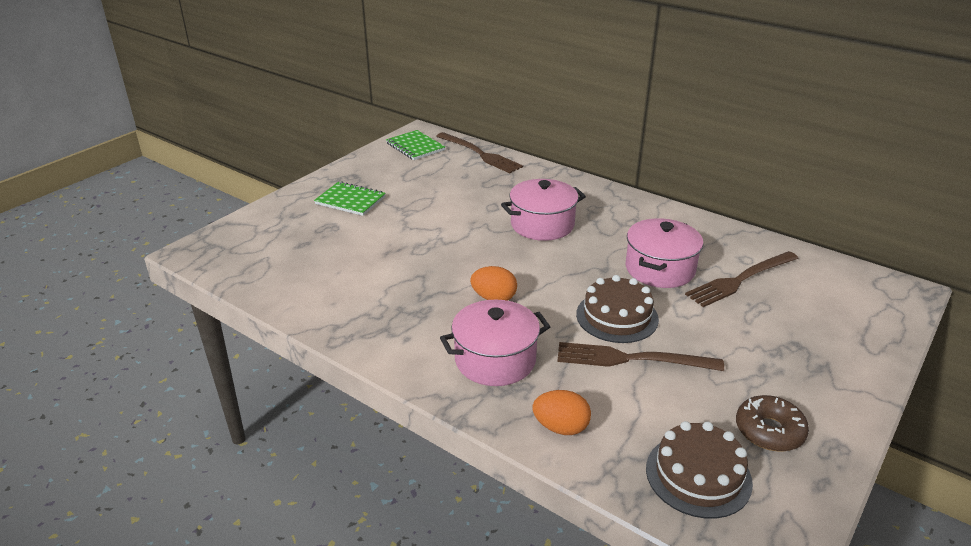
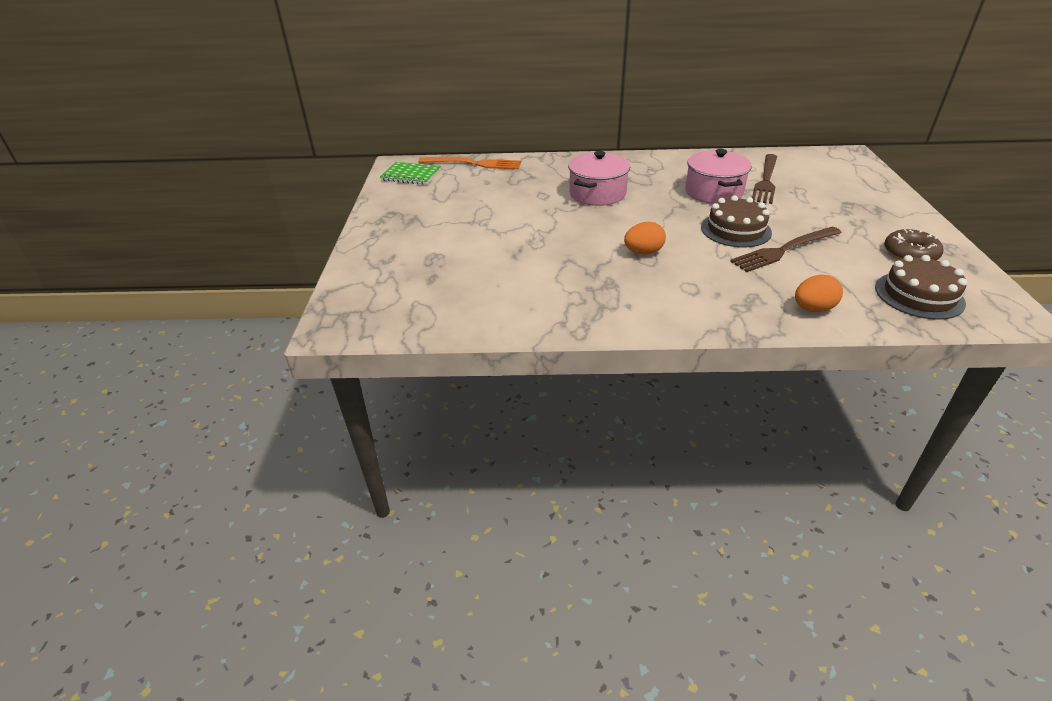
camera: 35 degrees left, 5 degrees up
green notebook [314,181,386,216] -> none
brown fork [436,132,523,173] -> orange fork [418,157,521,169]
pink pot [440,300,550,386] -> none

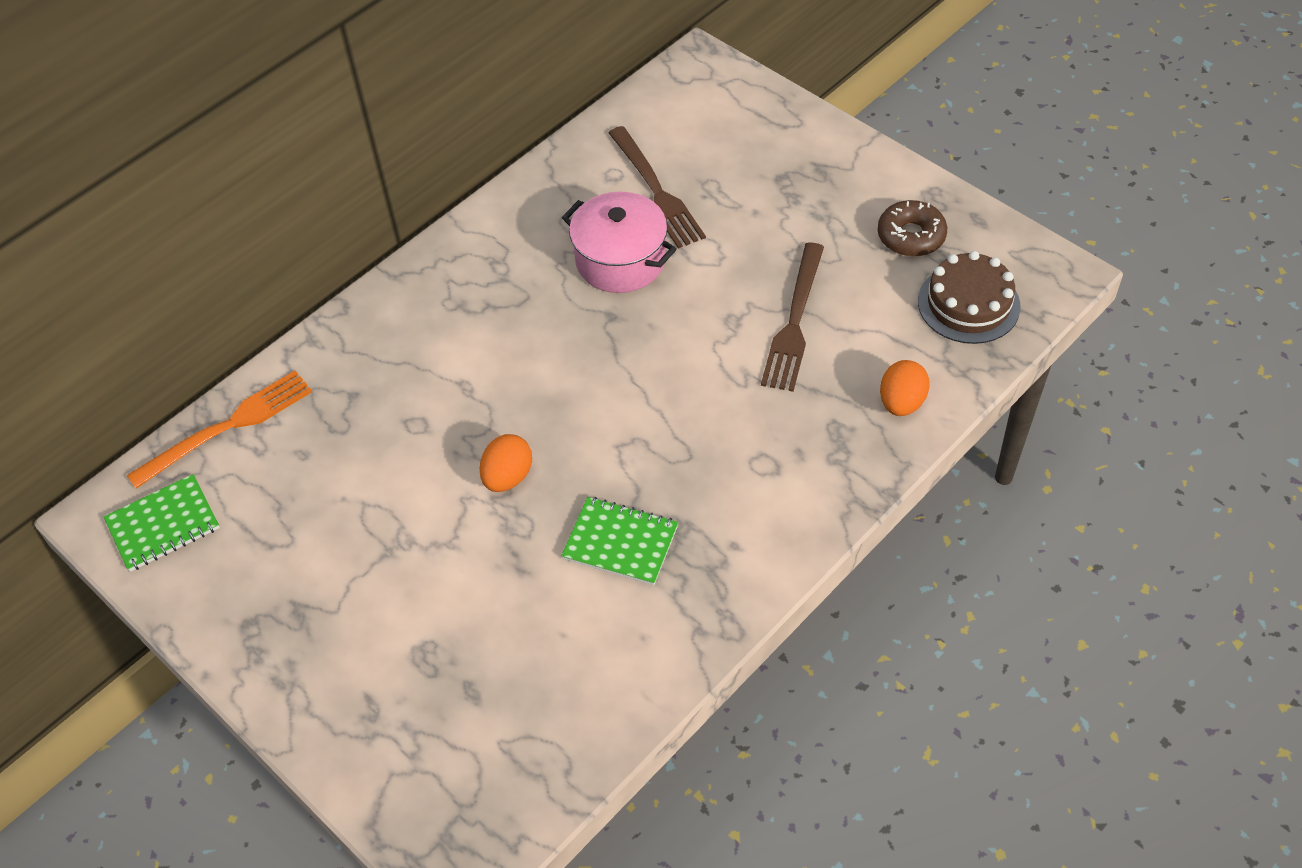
camera: 45 degrees left, 15 degrees up
pink pot [568,151,630,206] -> none
orange egg [624,222,666,255] -> orange egg moved to [480,434,532,492]
brown cake [701,196,772,248] -> none
none -> green notebook [561,497,678,585]

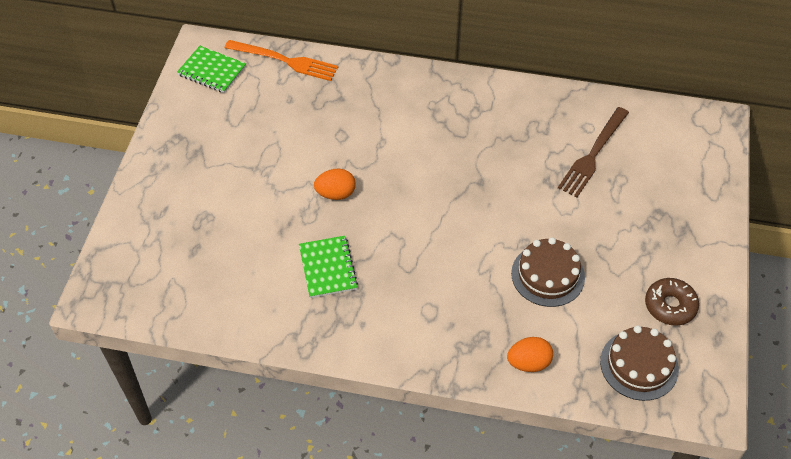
camera: 55 degrees right, 0 degrees up
pink pot [562,192,677,293] -> none
brown fork [761,242,824,392] -> brown cake [511,237,585,307]

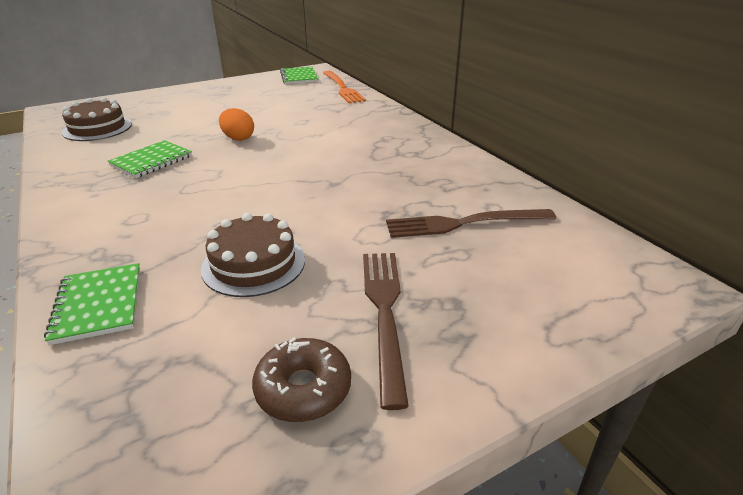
camera: 50 degrees right, 20 degrees down
orange egg [507,337,553,372] -> green notebook [44,263,140,345]
brown cake [600,325,679,401] -> brown cake moved to [62,97,132,141]
none -> brown fork [363,253,409,410]

